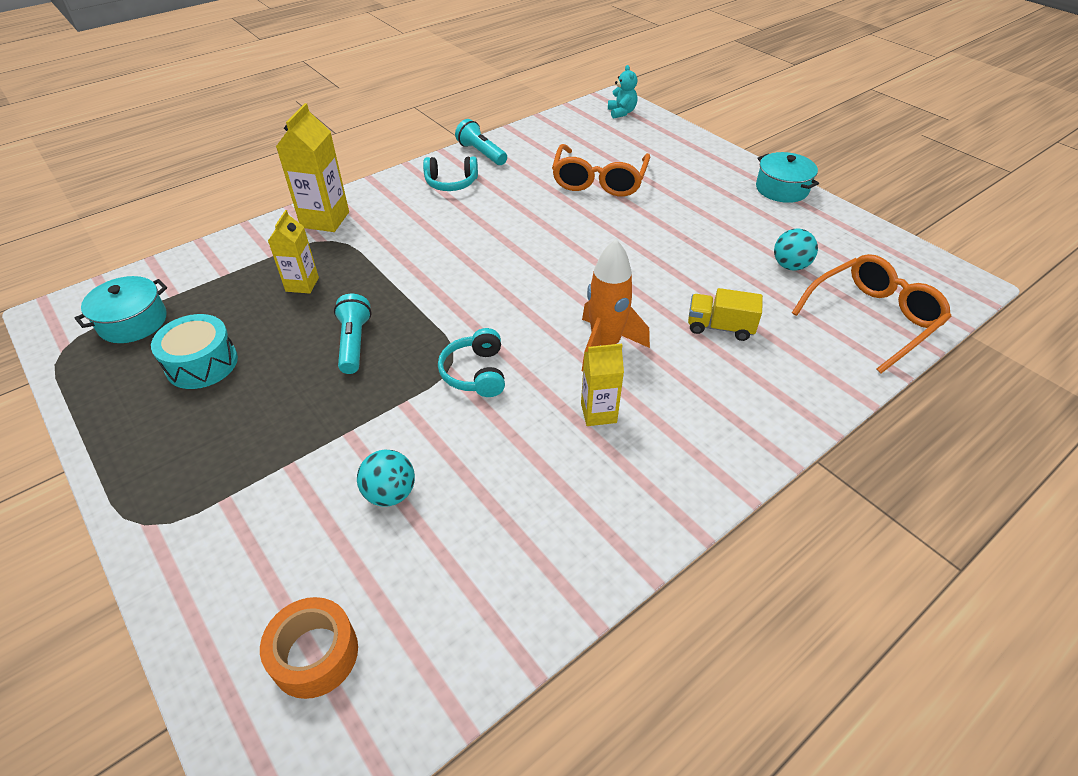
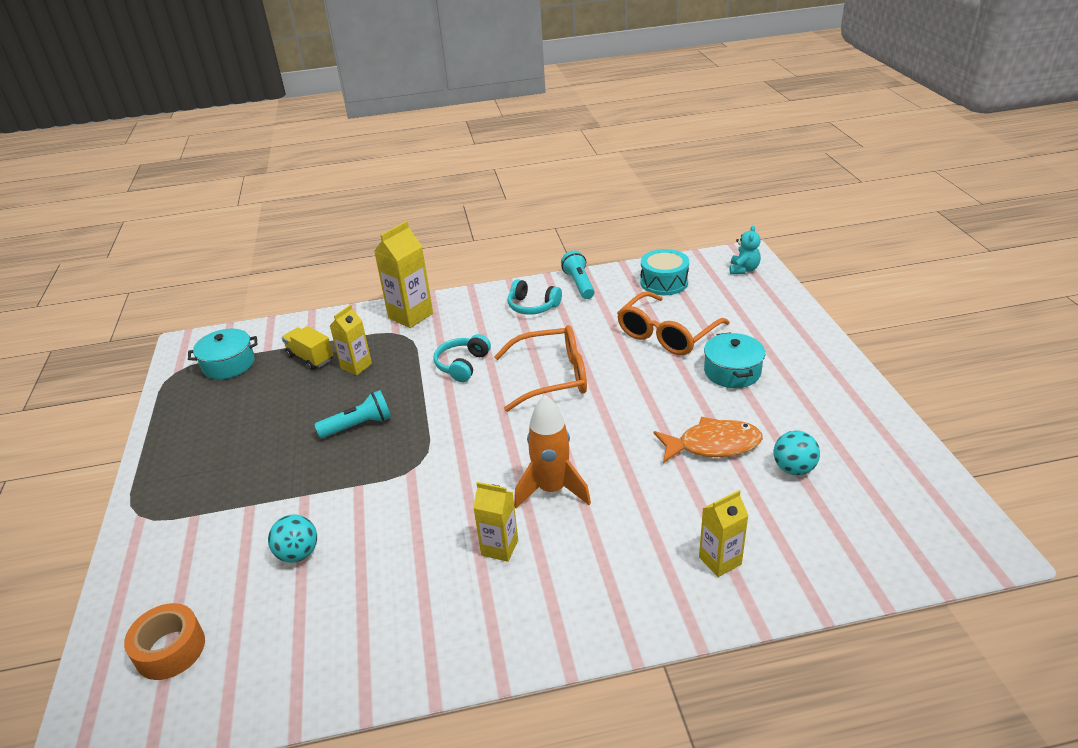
camera: 30 degrees right, 10 degrees down
turquoise drum [151,314,238,389] -> turquoise drum moved to [640,249,689,295]
turquoise flashlight [334,294,372,374] -> turquoise flashlight turned 45 degrees clockwise [314,390,391,438]
turquoise headphones [438,328,505,397] -> turquoise headphones moved to [434,334,491,382]
yellow truck [688,288,763,341] -> yellow truck moved to [282,326,333,370]
turquoise pot [756,152,819,203] -> turquoise pot moved to [704,332,765,388]
orange glasses [792,254,952,373] -> orange glasses moved to [494,325,587,412]
none -> orange fish [654,417,763,463]
none -> yellow carton [699,490,749,577]

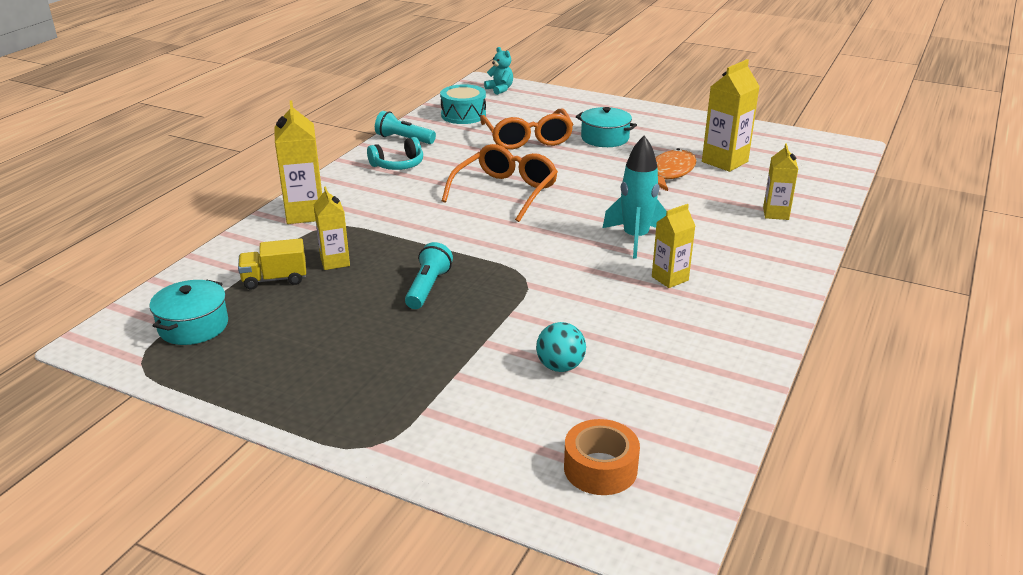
camera: 55 degrees left, 5 degrees down
turquoise headphones [434,334,491,382] -> none
orange rocket [514,395,591,508] -> turquoise rocket [603,136,666,259]
turquoise ball [774,431,820,475] -> yellow carton [702,59,760,172]

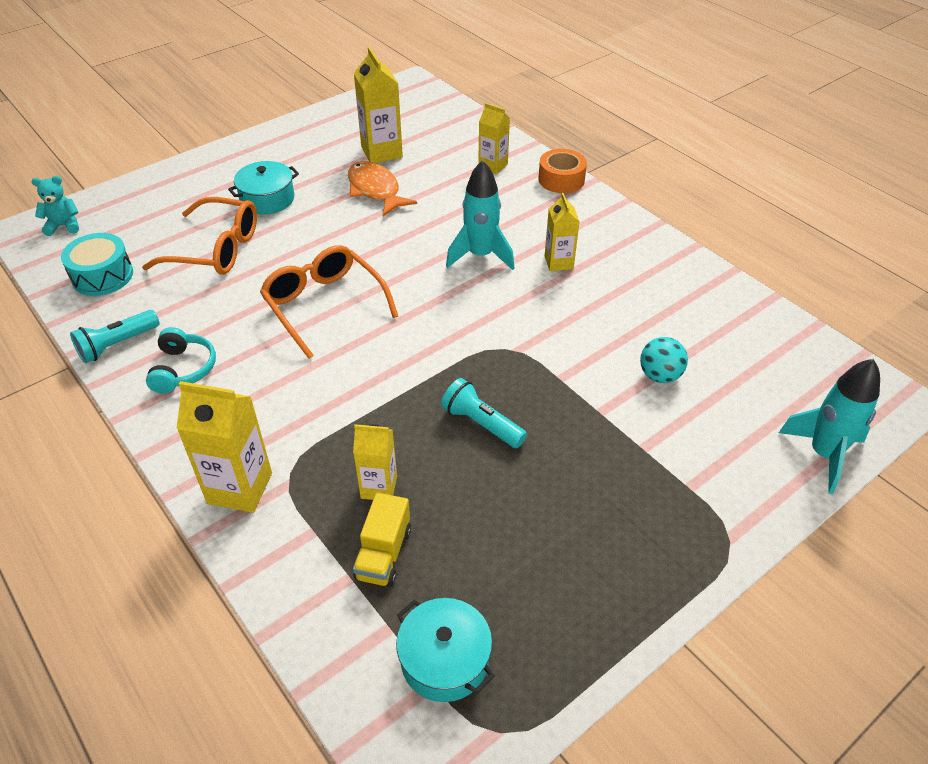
camera: 65 degrees left, 15 degrees up
orange tape [564,419,640,495] -> orange tape moved to [538,149,587,193]
none -> turquoise rocket [779,359,880,494]

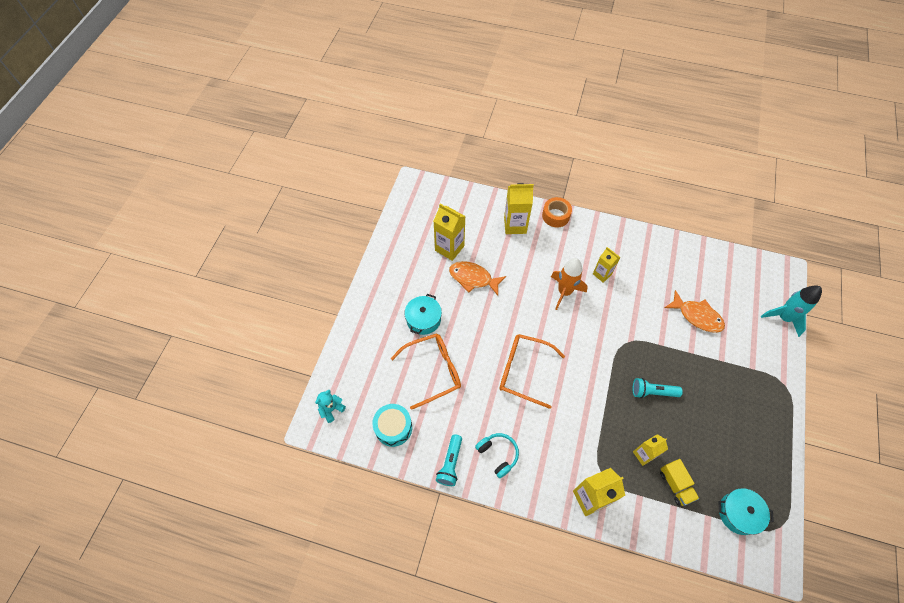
camera: 35 degrees left, 15 degrees up
turquoise rocket [446,160,514,270] -> orange rocket [551,258,588,310]
yellow carton [478,103,510,174] -> yellow carton [504,183,534,234], size x1.58
turquoise ball [640,337,688,383] -> orange fish [665,290,725,333]

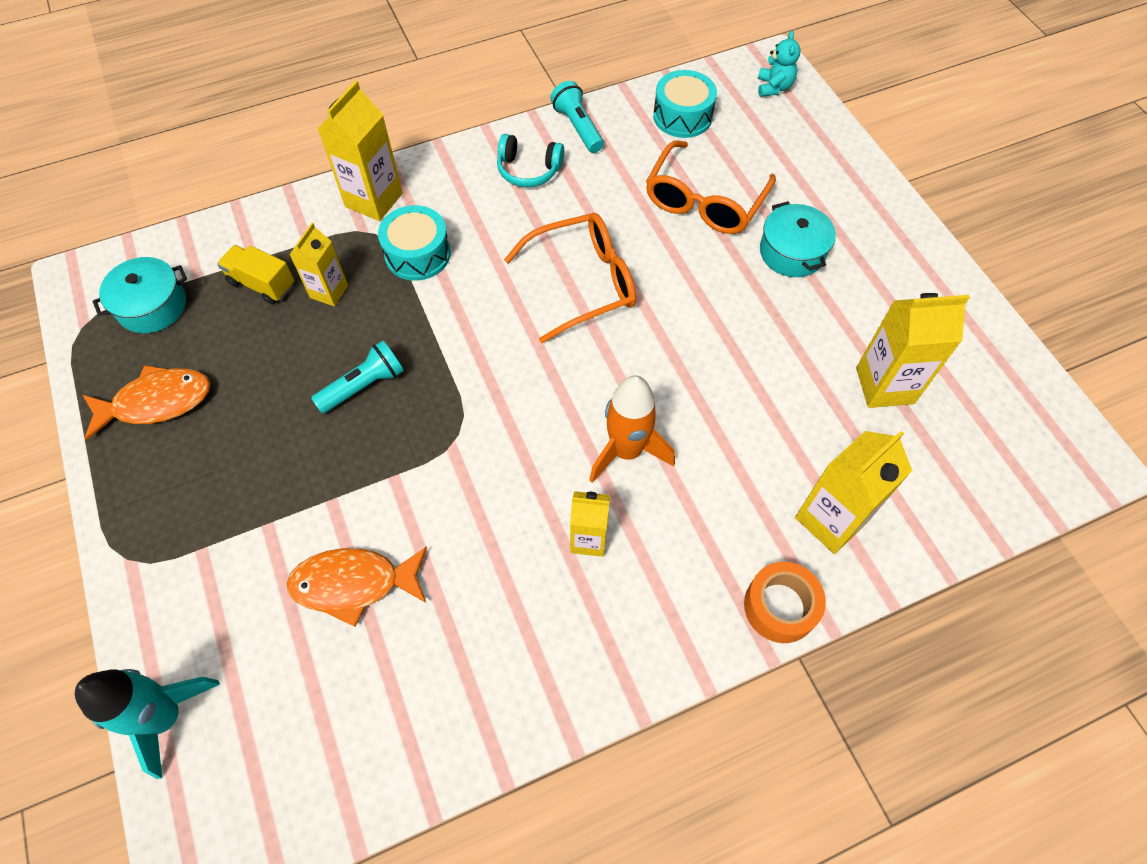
camera: 140 degrees right, 0 degrees up
orange fish [449,261,506,296] -> orange fish moved to [83,365,210,441]
none -> turquoise drum [378,205,451,281]

